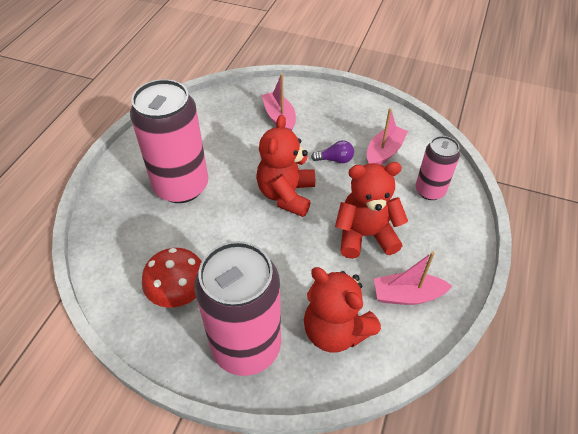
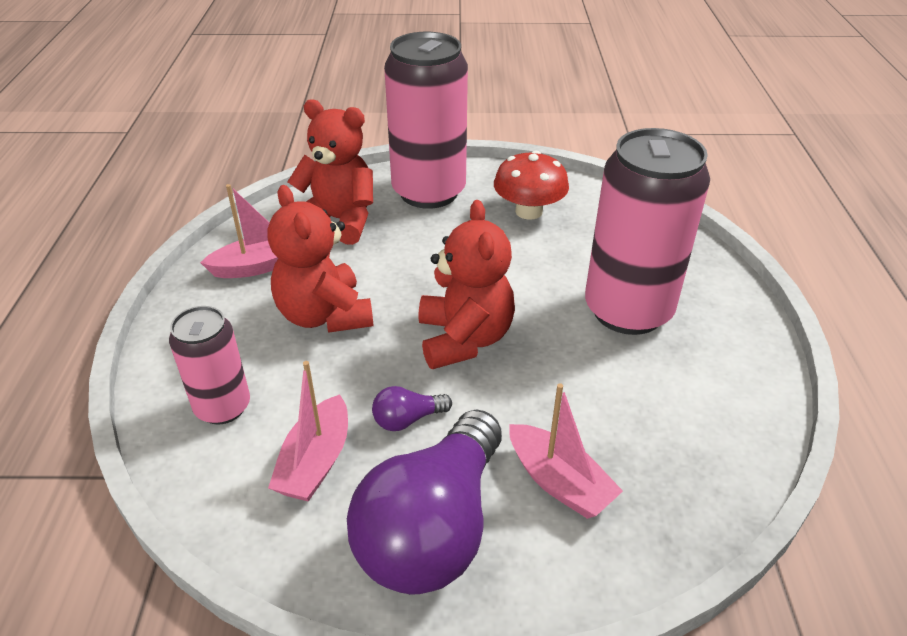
camera: 160 degrees right, 10 degrees down
red teddy bear [335,162,408,259] -> red teddy bear turned 90 degrees clockwise [267,185,373,333]
none -> purple light bulb [347,410,502,595]

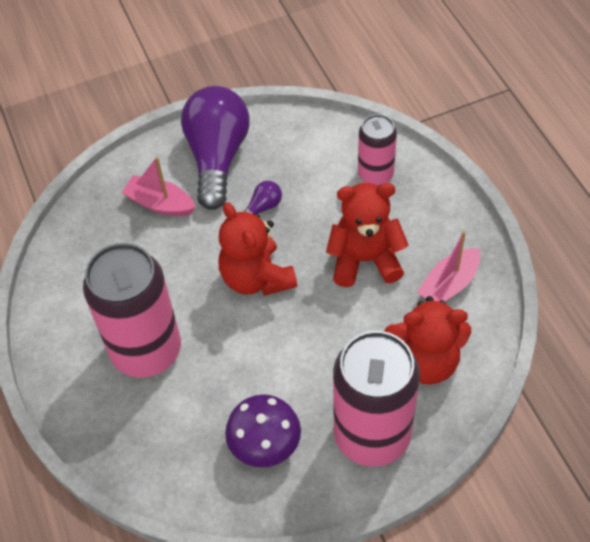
camera: 160 degrees right, 15 degrees up
red teddy bear [267,185,373,333] -> red teddy bear turned 45 degrees counterclockwise [326,183,409,287]
pink boat [268,361,348,502] -> none
red mushroom [494,150,569,220] -> purple mushroom [225,394,301,467]

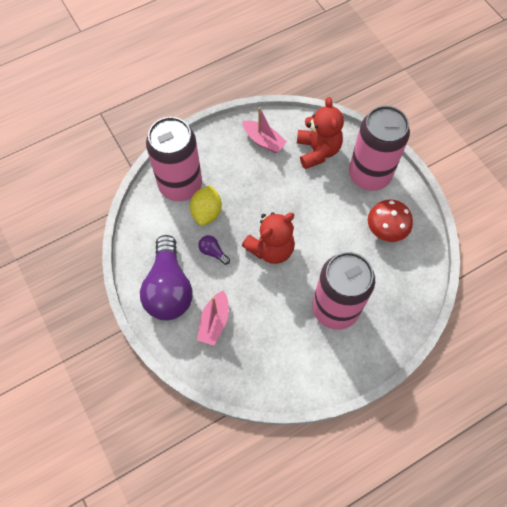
camera: 100 degrees left, 10 degrees up
purple light bulb [181,86,250,210] -> purple light bulb turned 90 degrees counterclockwise [140,235,192,320]
purple mushroom [225,394,301,467] -> red mushroom [368,200,413,242]
red teddy bear [326,183,409,287] -> none
pink can [358,114,397,186] -> pink can [146,117,202,201], size x1.81
none -> yellow lemon [190,185,222,226]

